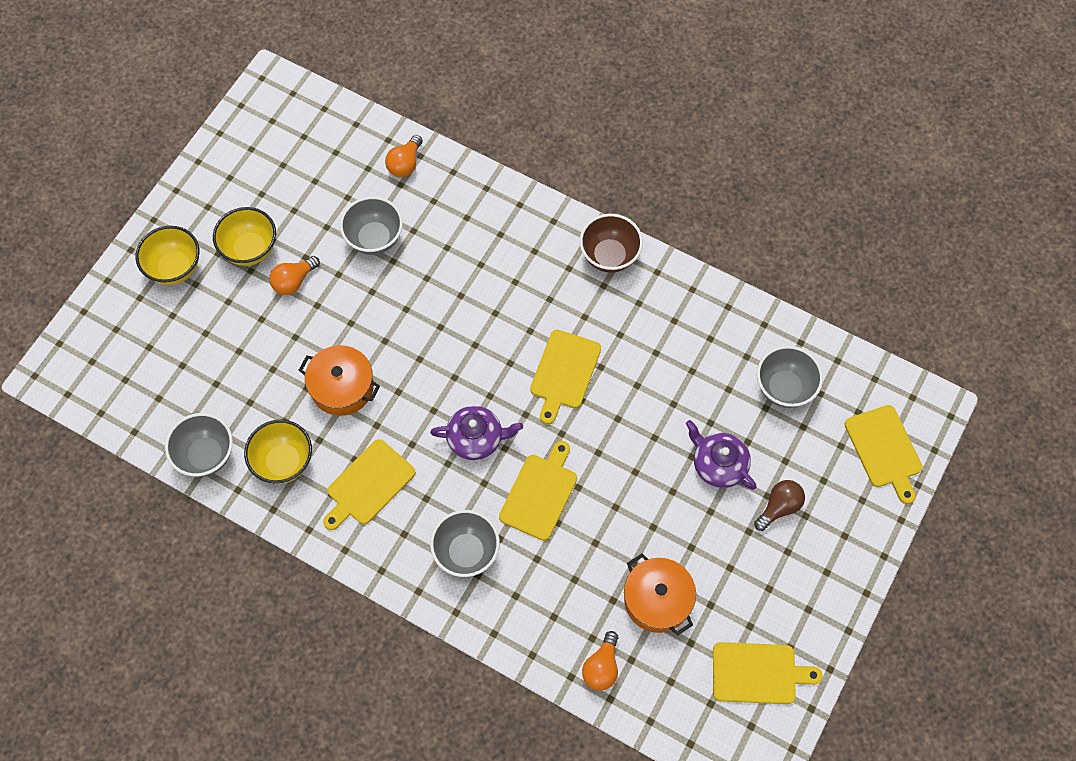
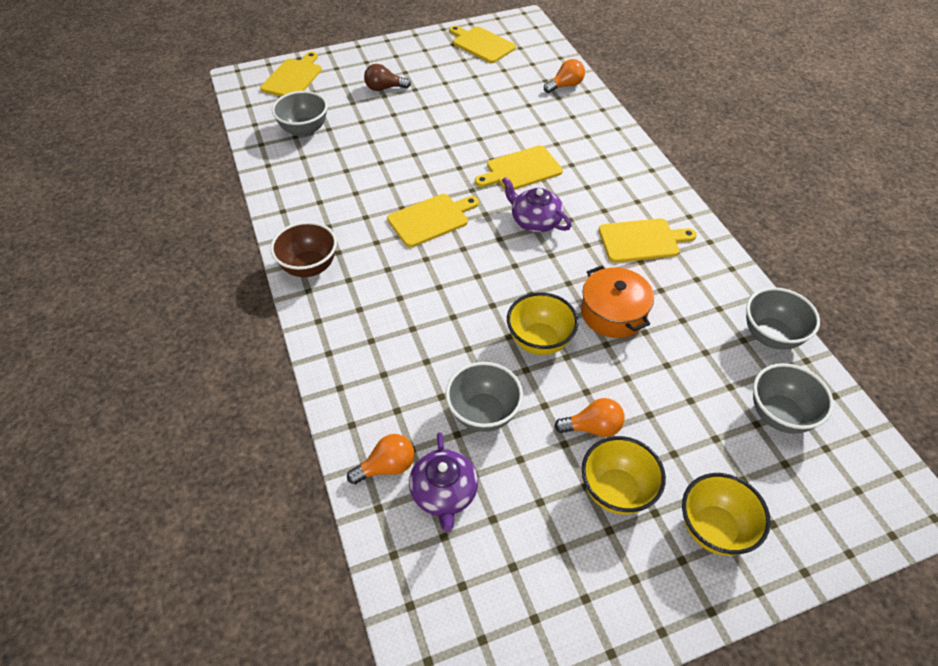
camera: 140 degrees left, 15 degrees down
yellow bowl [244,420,312,484] -> yellow bowl moved to [507,292,579,355]
grey bowl [430,510,500,577] -> grey bowl moved to [753,363,834,434]
orange pot [624,553,696,635] -> none
purple teapot [686,420,756,490] -> purple teapot moved to [409,432,478,532]

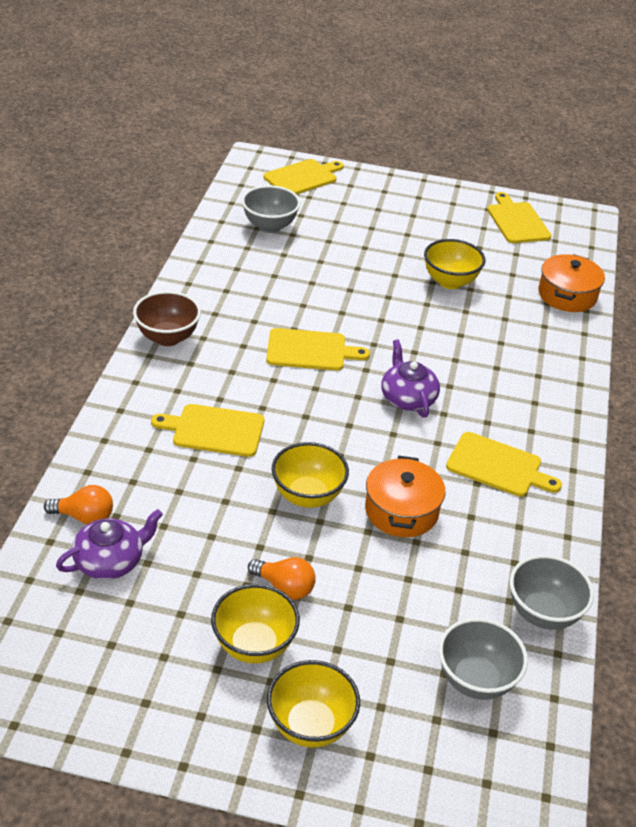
camera: 30 degrees right, 10 degrees down
brown light bulb [364,64,411,91] -> none
purple teapot [409,432,478,532] -> purple teapot turned 150 degrees counterclockwise [56,509,163,580]
grey bowl [446,362,523,432] -> none
yellow cutting board [475,145,563,190] -> yellow cutting board moved to [151,404,264,457]
orange light bulb [544,59,585,93] -> orange pot [538,254,605,312]
none -> yellow bowl [424,239,485,289]

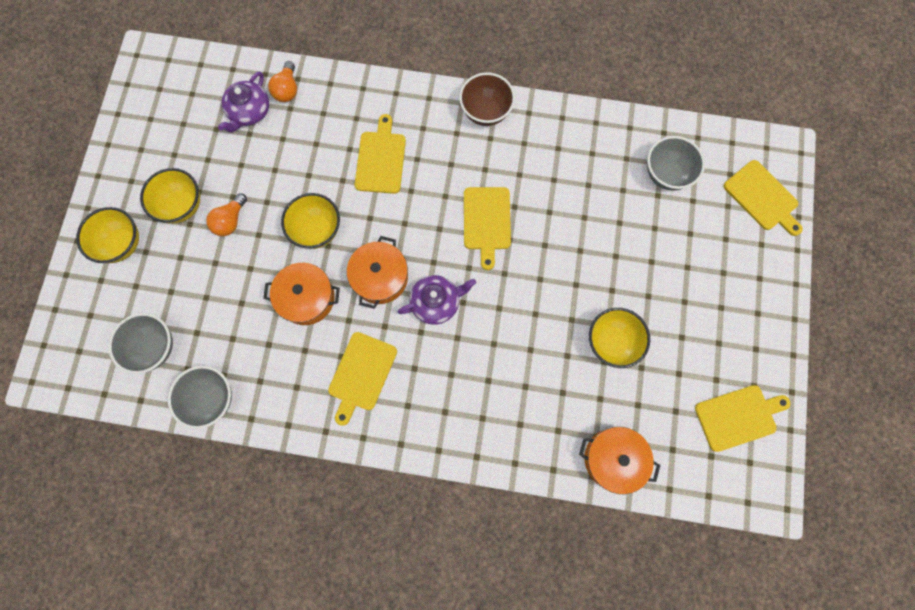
camera: 90 degrees right, 35 degrees up
purple teapot [56,509,163,580] -> purple teapot turned 60 degrees clockwise [218,71,269,132]
none -> orange pot [347,236,408,309]

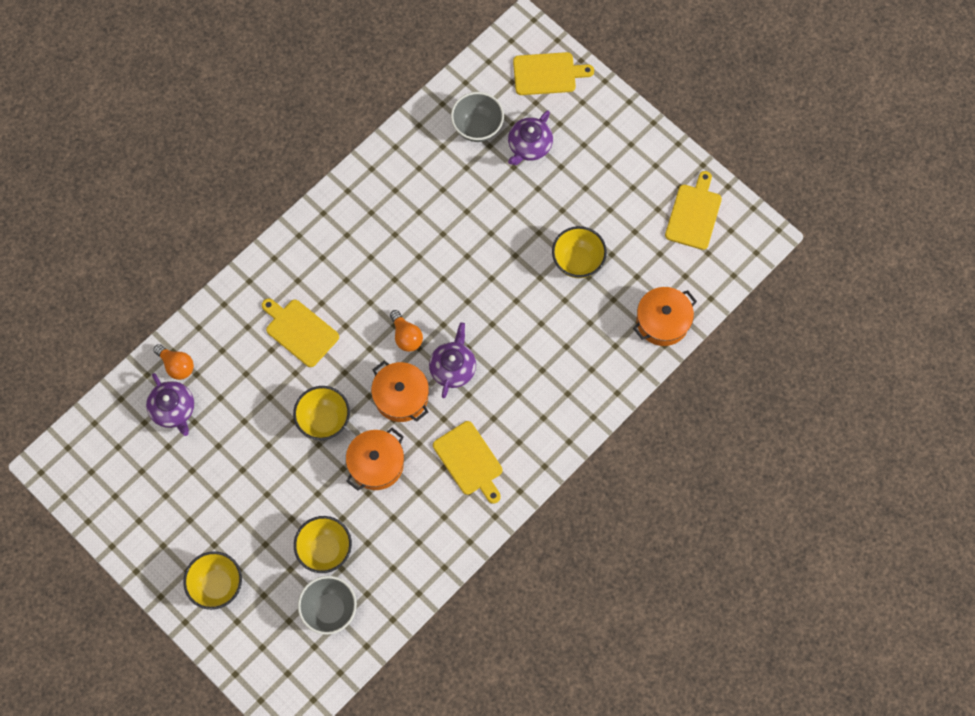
camera: 55 degrees left, 5 degrees down
yellow bowl [140,168,200,223] -> yellow bowl moved to [294,516,352,573]
grey bowl [168,366,232,429] -> none
orange light bulb [206,193,247,236] -> orange light bulb moved to [390,310,423,352]
brown bowl [459,72,515,126] -> none
yellow cutting board [464,187,511,270] -> none
none -> purple teapot [508,110,553,165]

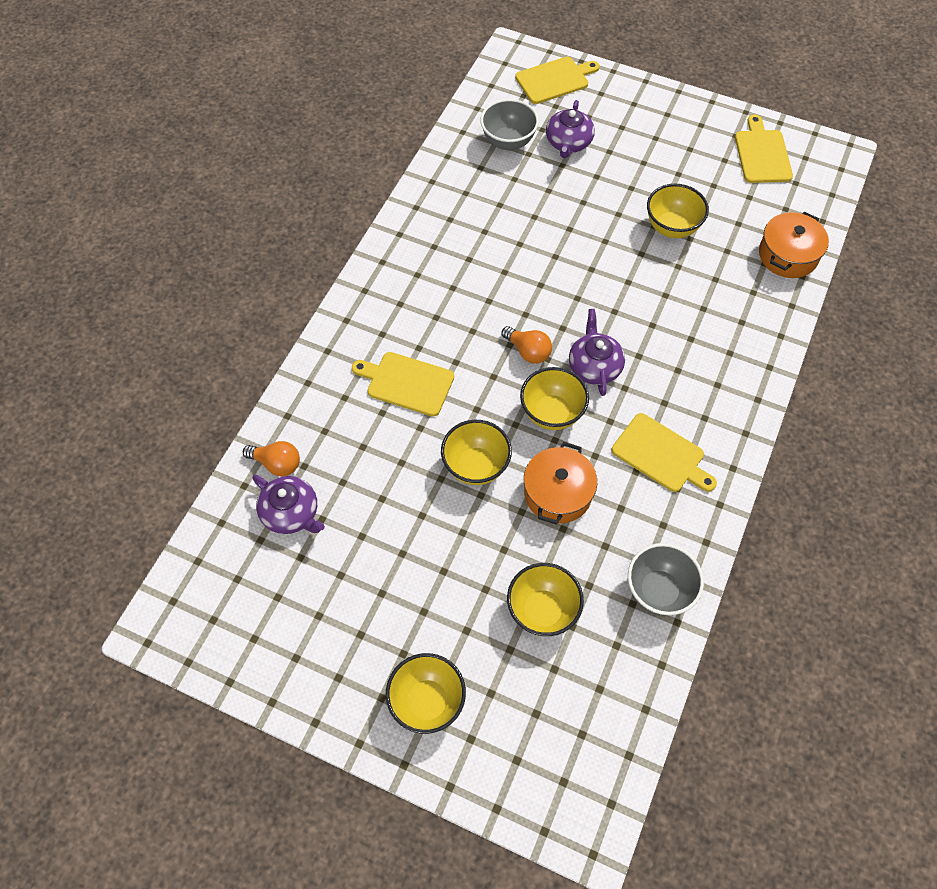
camera: 20 degrees left, 10 degrees down
grey bowl [298,576,357,635] -> grey bowl moved to [628,543,704,616]
orange pot [371,361,429,422] -> yellow bowl [520,367,589,430]

